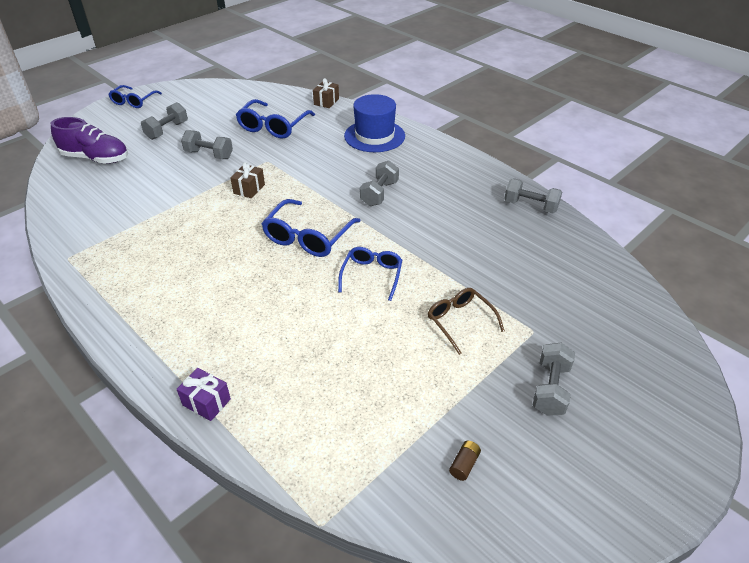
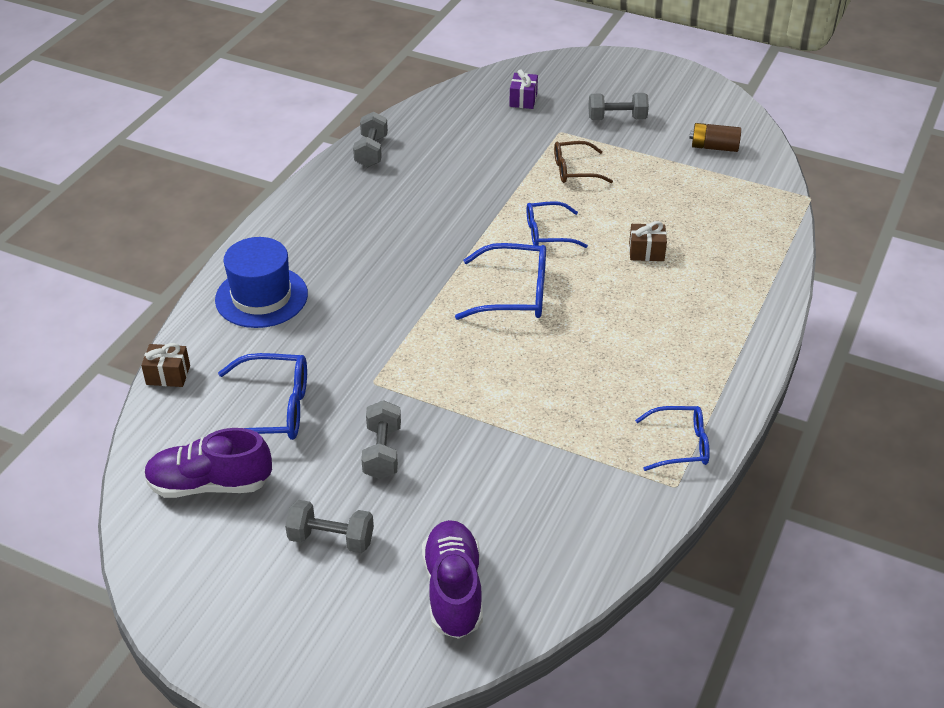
camera: 110 degrees left, 0 degrees up
blue glasses [108,85,162,108] -> blue glasses moved to [635,406,710,471]
purple gift [177,368,231,421] -> purple gift moved to [509,69,538,109]
brown gift [230,162,265,198] -> brown gift moved to [629,221,667,261]
grey dumbbell [360,161,399,206] -> none
brown glasses [428,288,505,355] -> brown glasses turned 45 degrees clockwise [554,141,613,183]
brown battery [449,441,481,481] -> brown battery [689,123,741,152], size x1.71
none -> purple shoe [144,428,272,498]

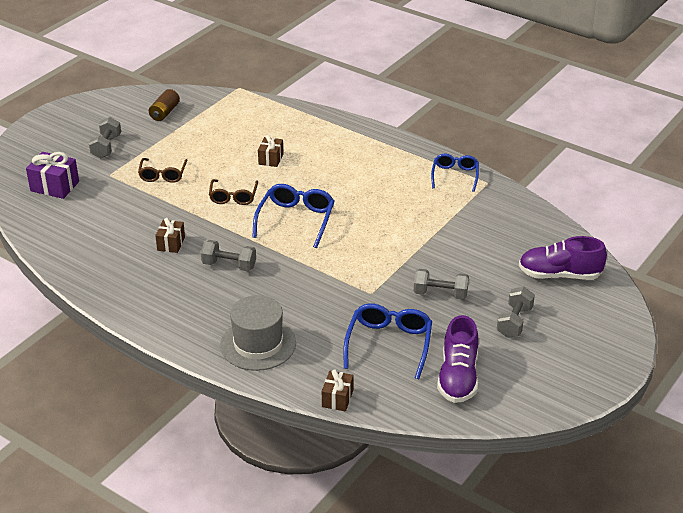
camera: 80 degrees left, 5 degrees down
blue hat [215,237,308,328] -> grey hat [220,295,296,371]
grey dumbbell [353,112,388,167] -> grey dumbbell moved to [201,240,256,271]
purple gift [509,69,538,109] -> purple gift [26,152,79,199], size x1.55
blue glasses [527,201,588,248] -> brown glasses [209,179,258,205]
none -> brown gift [155,218,185,253]

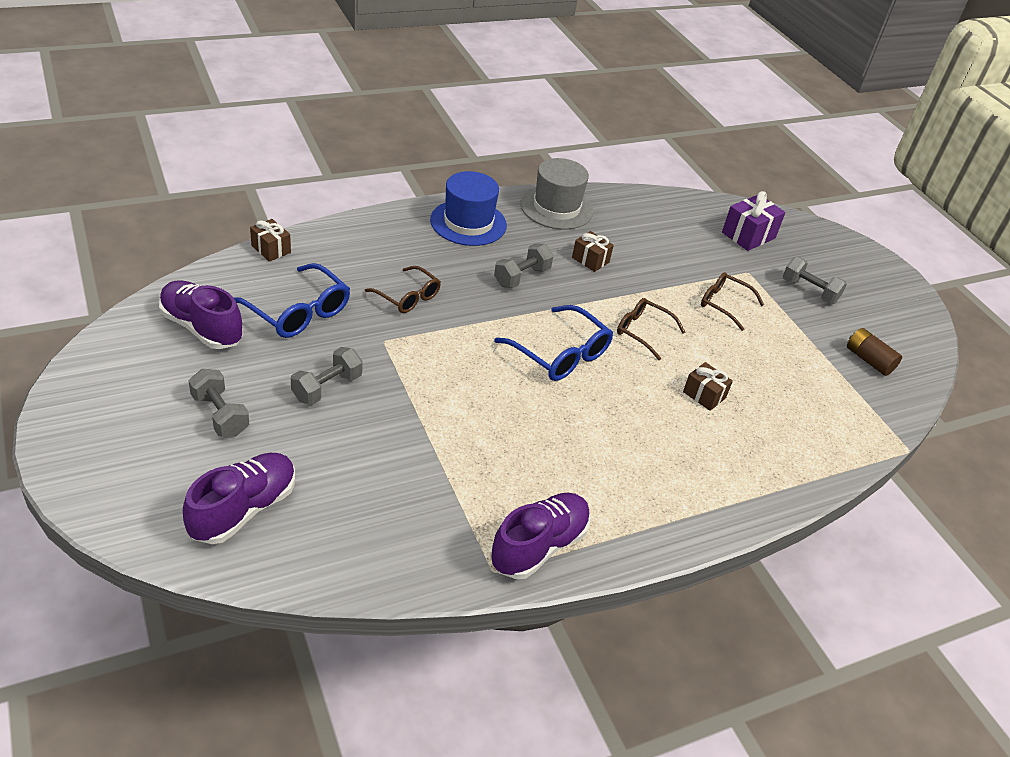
camera: 115 degrees right, 5 degrees up
grey hat [220,295,296,371] -> grey hat moved to [520,158,593,229]
blue glasses [431,154,479,192] -> purple shoe [490,493,590,579]
none -> brown glasses [365,266,441,313]
none -> blue hat [430,171,507,246]

